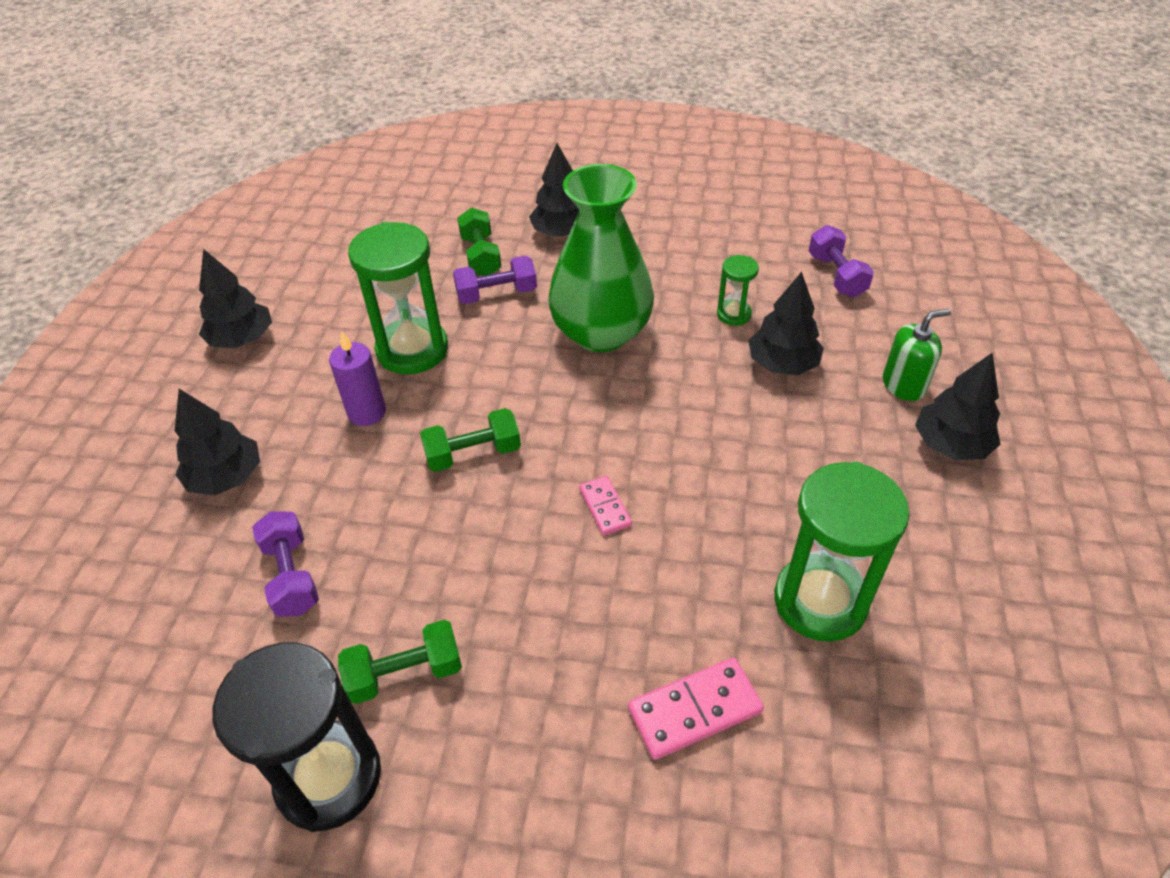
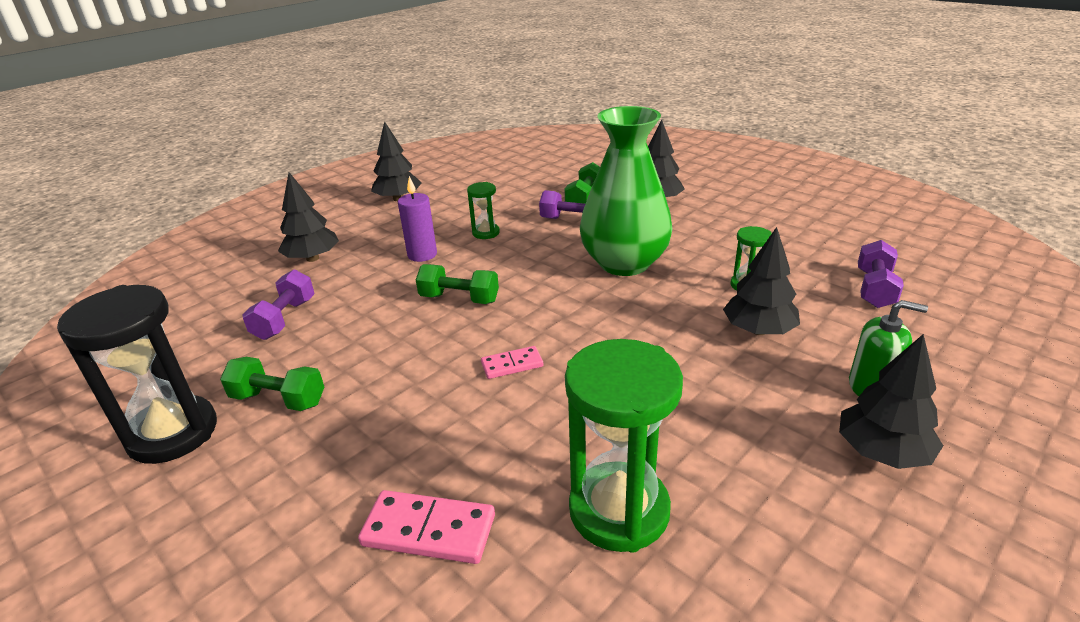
camera: 35 degrees right, 15 degrees down
green hourglass [348,222,448,375] -> green hourglass [467,182,500,239], size x0.49
pink domino [579,476,632,535] -> pink domino turned 60 degrees clockwise [481,346,543,379]

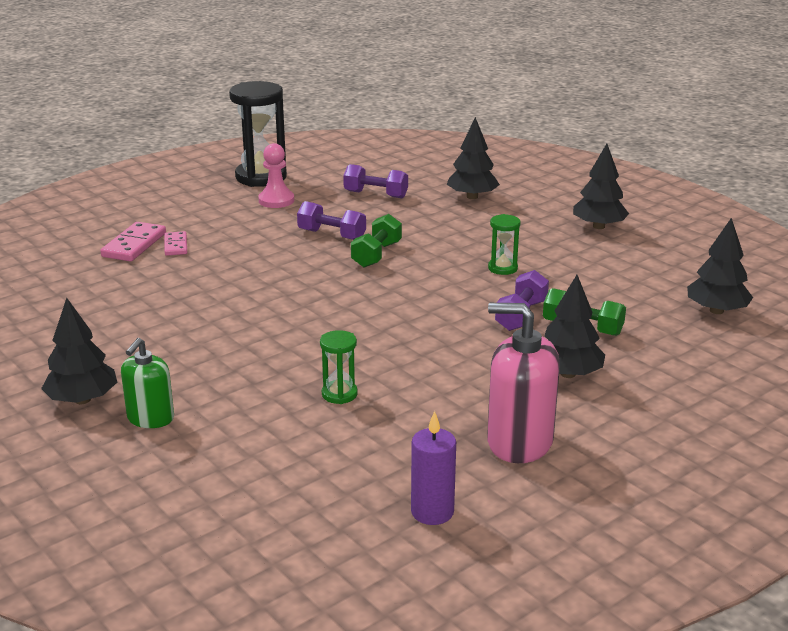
camera: 95 degrees right, 5 degrees down
green dumbbell [220,357,324,411] -> pink pawn [258,143,294,208]
purple candle [398,176,437,262] -> purple candle moved to [411,411,456,525]
pink domino [481,346,543,379] -> pink domino moved to [164,231,187,256]
green hourglass [565,339,683,553] -> none
green vase [580,106,672,276] -> none
black tree [723,227,800,335] -> black tree moved to [687,218,753,314]
purple dumbbell [858,240,904,308] -> purple dumbbell moved to [297,201,366,240]
none -> pink soap dispenser [487,303,560,463]

